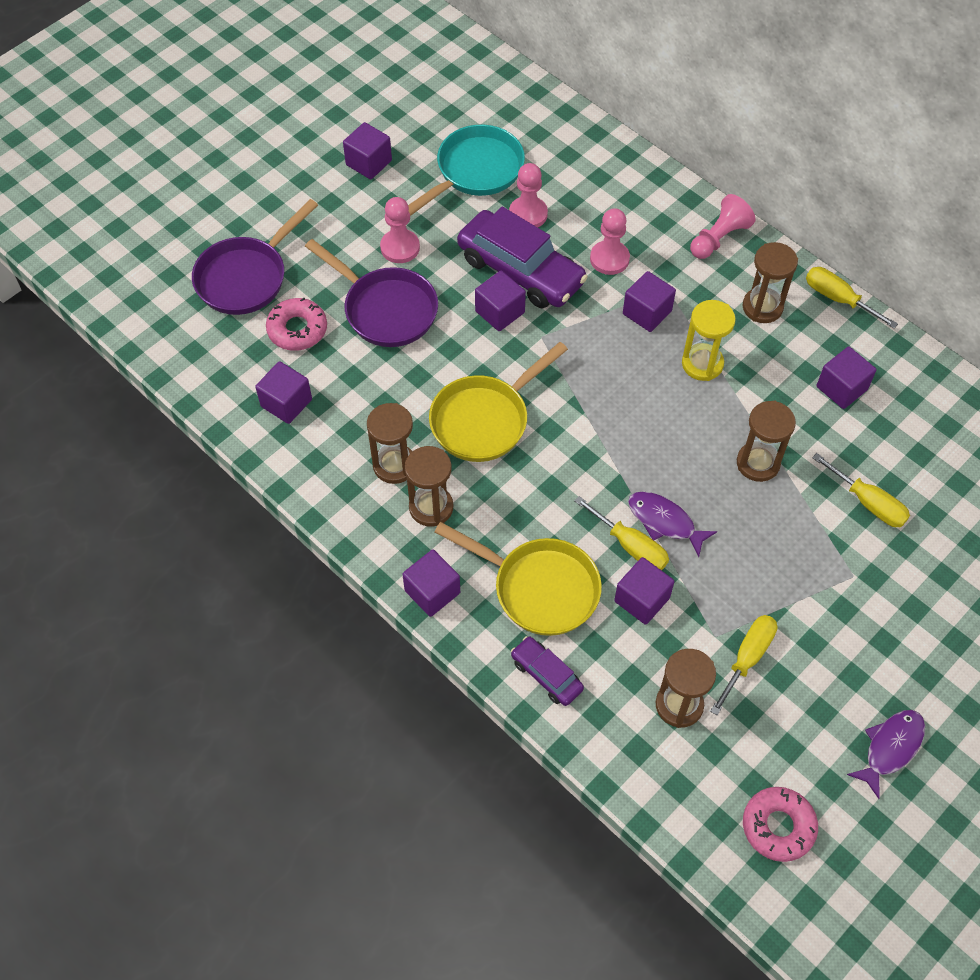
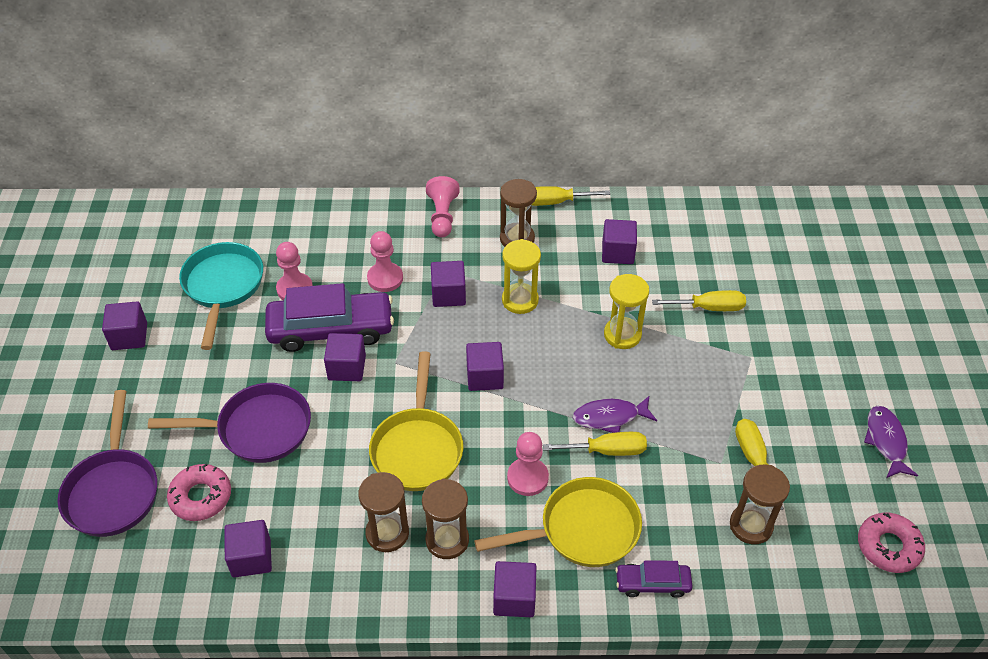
camera: 45 degrees left, 10 degrees down
pink pawn [380,197,420,263] -> pink pawn moved to [507,432,549,496]
purple cube [614,557,674,625] -> purple cube moved to [466,342,504,391]
brown hourglass [737,401,796,482] -> yellow hourglass [604,274,649,349]

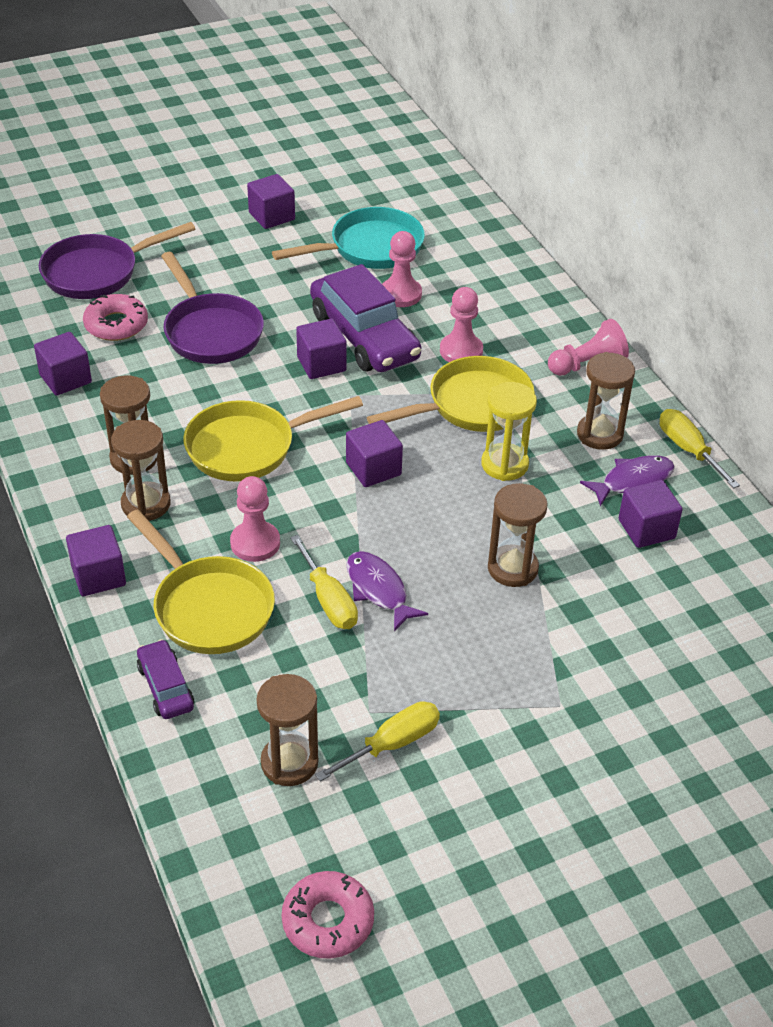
camera: 65 degrees right, 5 degrees down
purple cube [431,261,466,307] -> yellow pan [367,356,535,432]
yellow hourglass [604,274,649,349] -> brown hourglass [488,483,548,587]
yellow screwdriver [652,290,746,311] -> none
purple fish [864,406,918,478] -> purple fish moved to [580,455,675,506]

